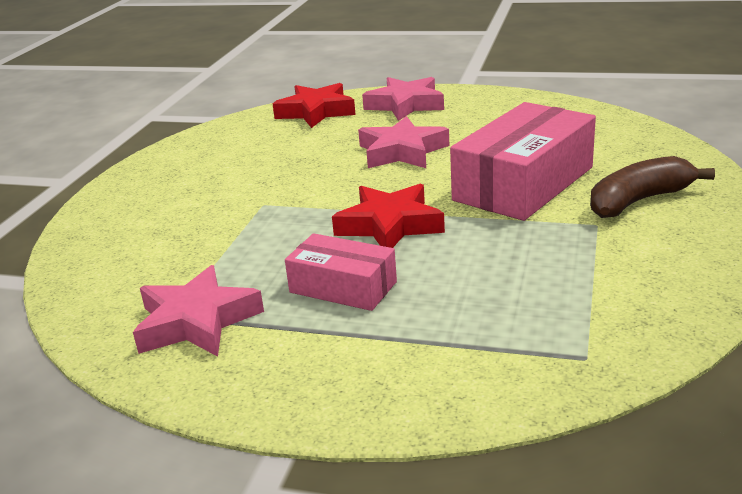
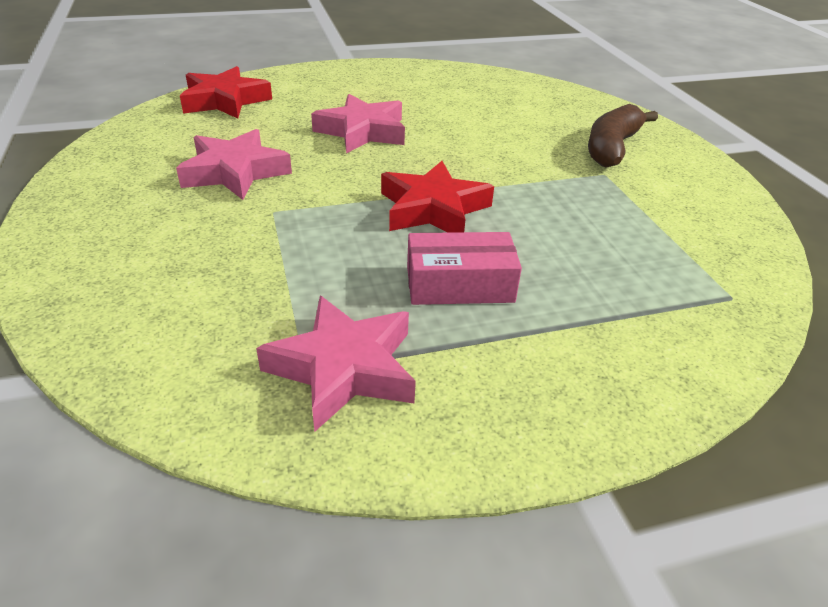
camera: 35 degrees left, 10 degrees up
pink star [362,77,444,121] -> pink star moved to [176,129,292,200]
pink box [450,102,596,221] -> none

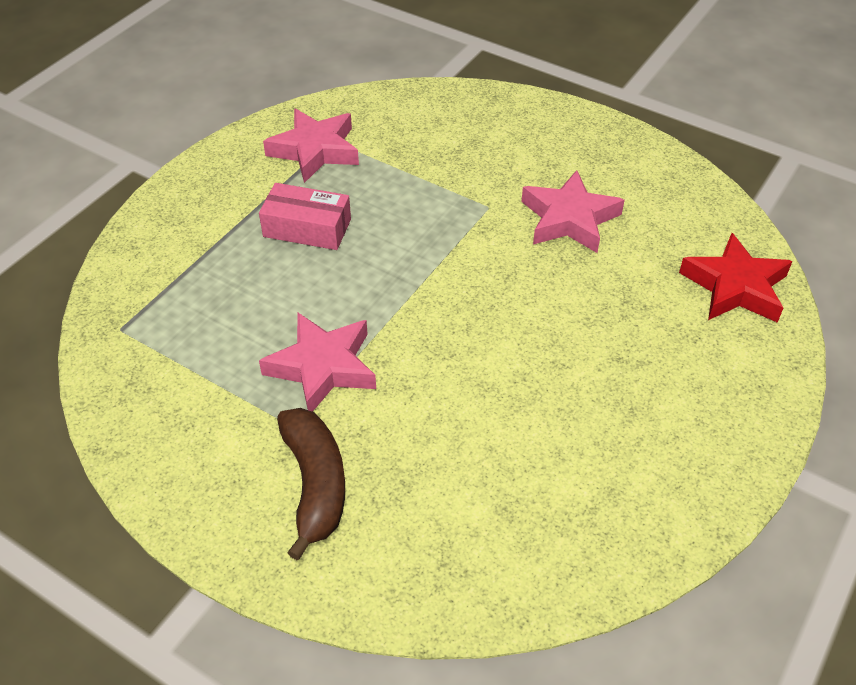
camera: 140 degrees right, 10 degrees up
pink star [311,94,405,154] -> pink star moved to [259,312,376,412]
red star [381,161,494,233] -> none
pink box [407,232,522,305] -> pink box turned 60 degrees clockwise [259,183,351,250]

